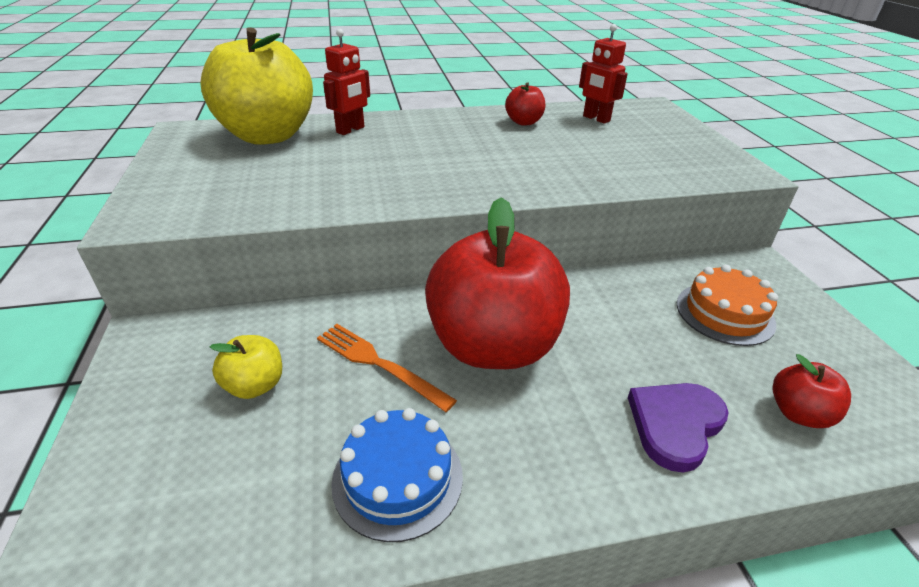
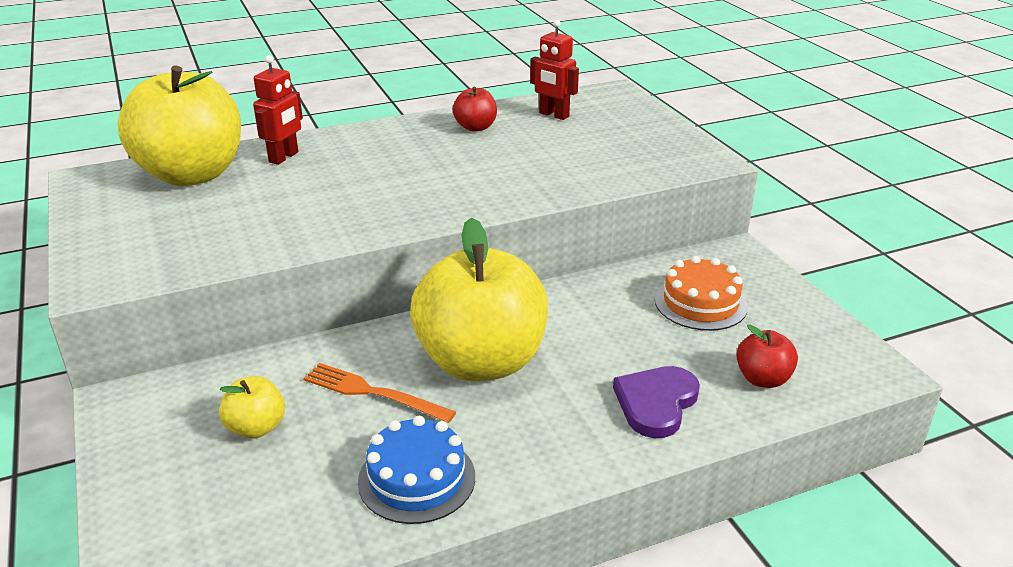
camera: 10 degrees left, 5 degrees down
red apple [425,198,570,369] -> yellow apple [410,218,548,381]

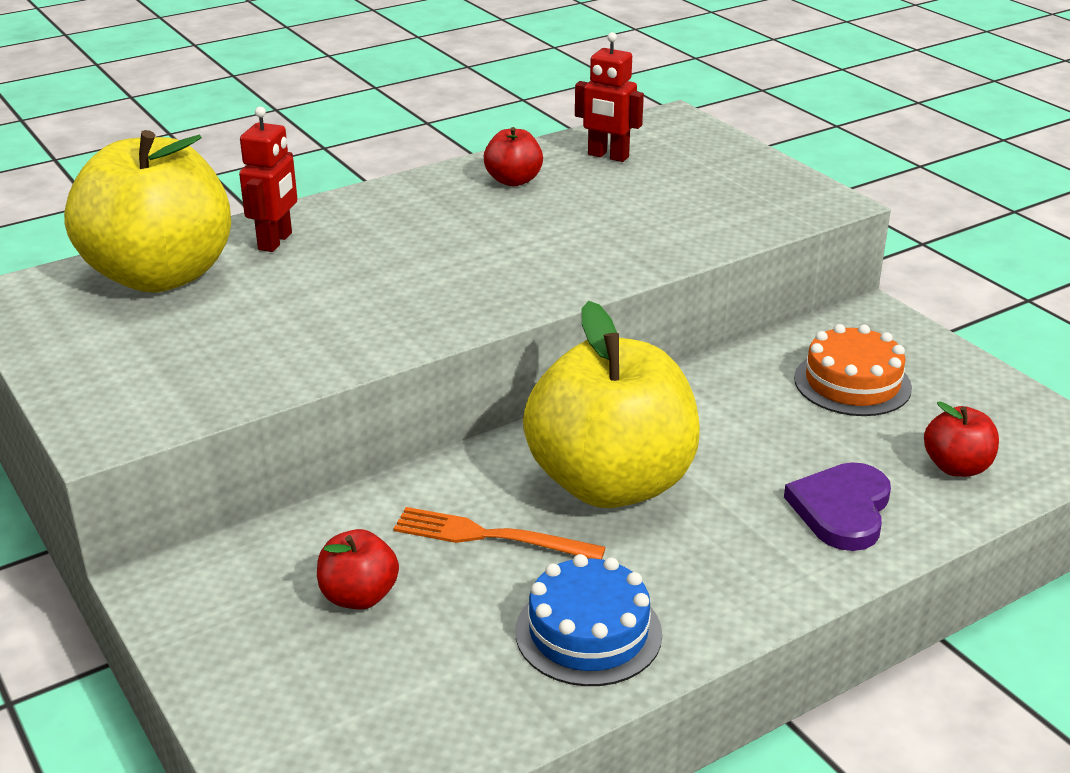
camera: 10 degrees left, 0 degrees up
yellow apple [219,376,285,438] -> red apple [317,529,399,610]

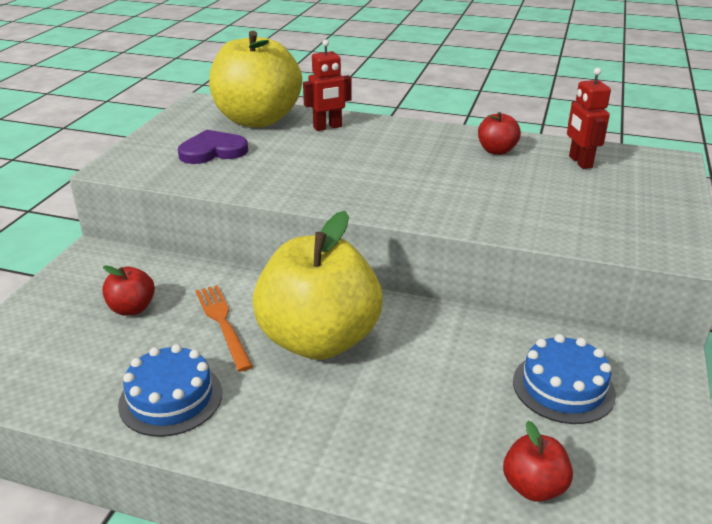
camera: 50 degrees right, 0 degrees up
purple heart [784,462,891,551] -> purple heart moved to [178,130,248,164]
orange cake [794,324,912,416] -> blue cake [513,334,616,424]

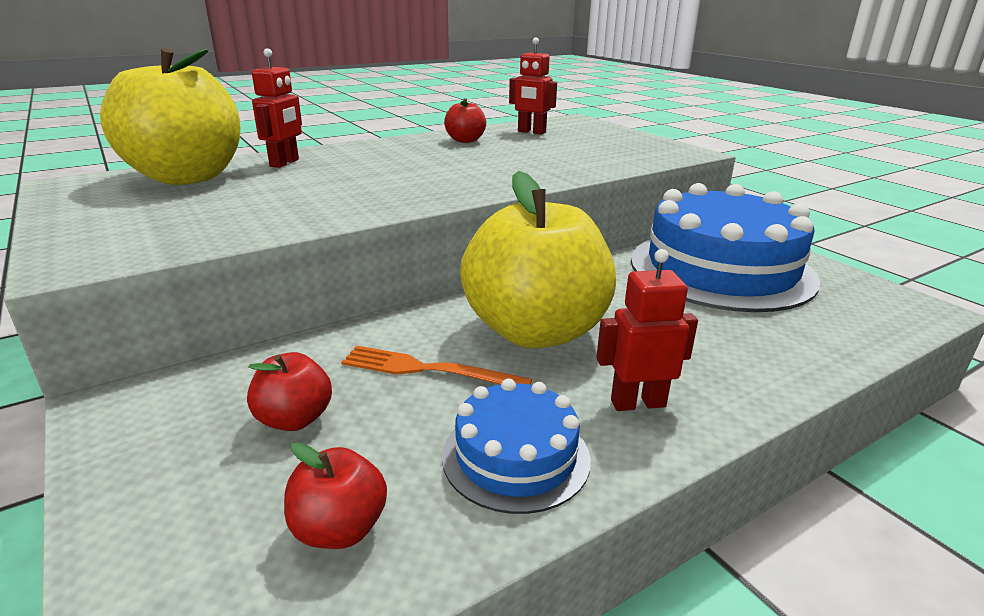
camera: 50 degrees left, 5 degrees down
purple heart [178,130,248,164] -> none
red apple [503,421,573,502] -> red apple moved to [284,442,387,549]
blue cake [513,334,616,424] -> blue cake [631,183,820,312], size x1.99
none -> red robot [596,249,698,411]

